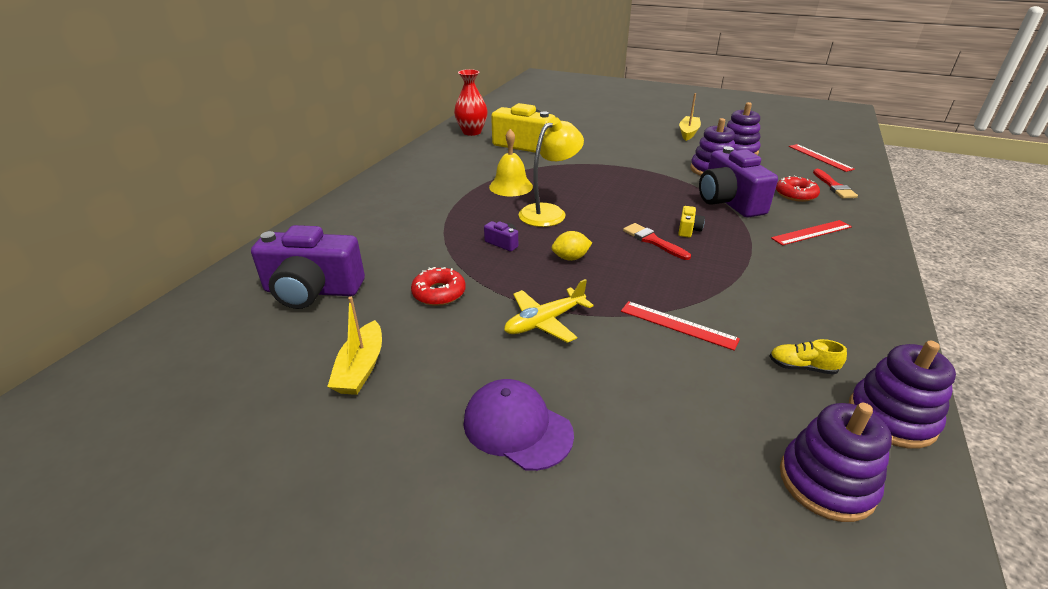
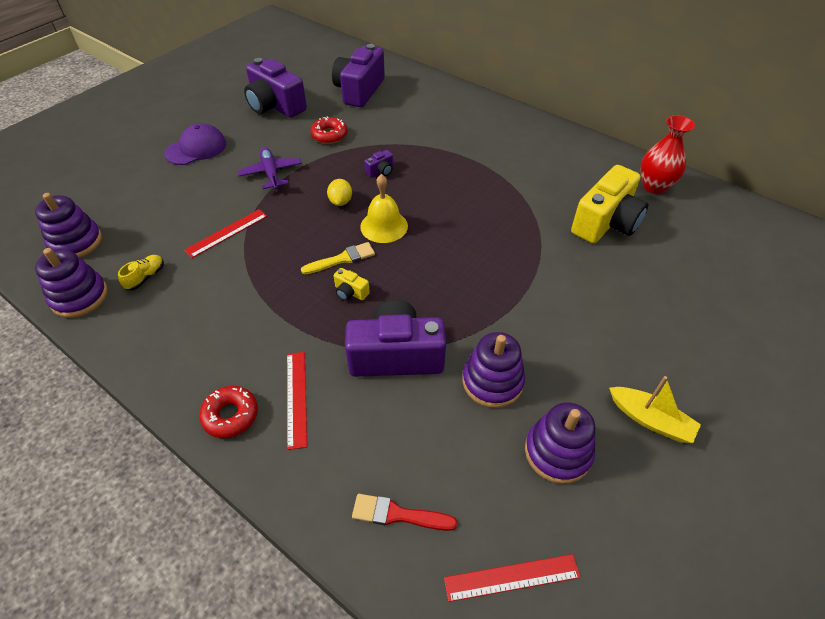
camera: 105 degrees right, 15 degrees up
yellow boat [327,297,382,395] -> purple camera [244,58,307,118]
yellow bell [489,129,533,196] -> yellow bell moved to [360,174,408,243]
yellow plane [504,279,594,343] -> purple plane [238,147,302,189]
yellow lamp [519,117,584,227] -> none
red brush [623,223,691,260] -> yellow brush [301,242,375,274]
red donut [776,176,820,202] -> red donut moved to [199,386,258,438]

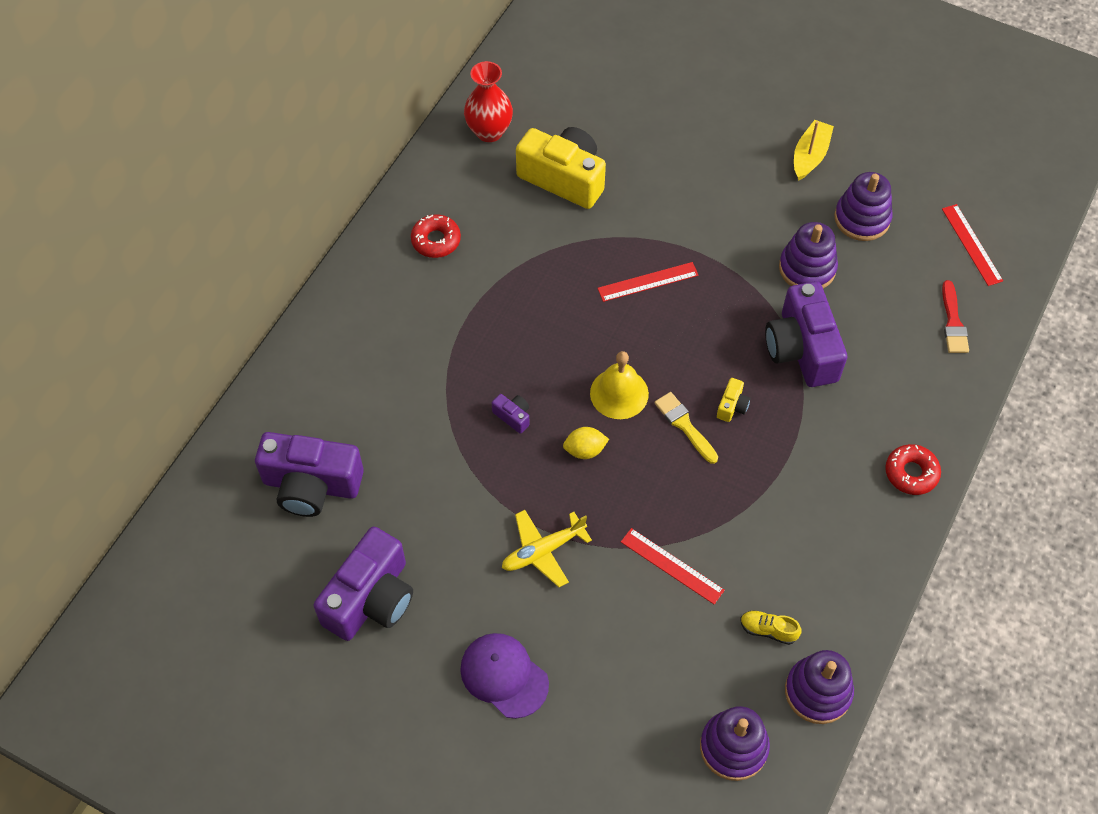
camera: 100 degrees left, 10 degrees up
purple plane [238,147,302,189] -> yellow plane [502,510,592,587]
red ruler [287,352,307,450] -> red ruler moved to [597,262,699,302]
red donut [310,116,348,144] -> red donut moved to [411,214,461,258]

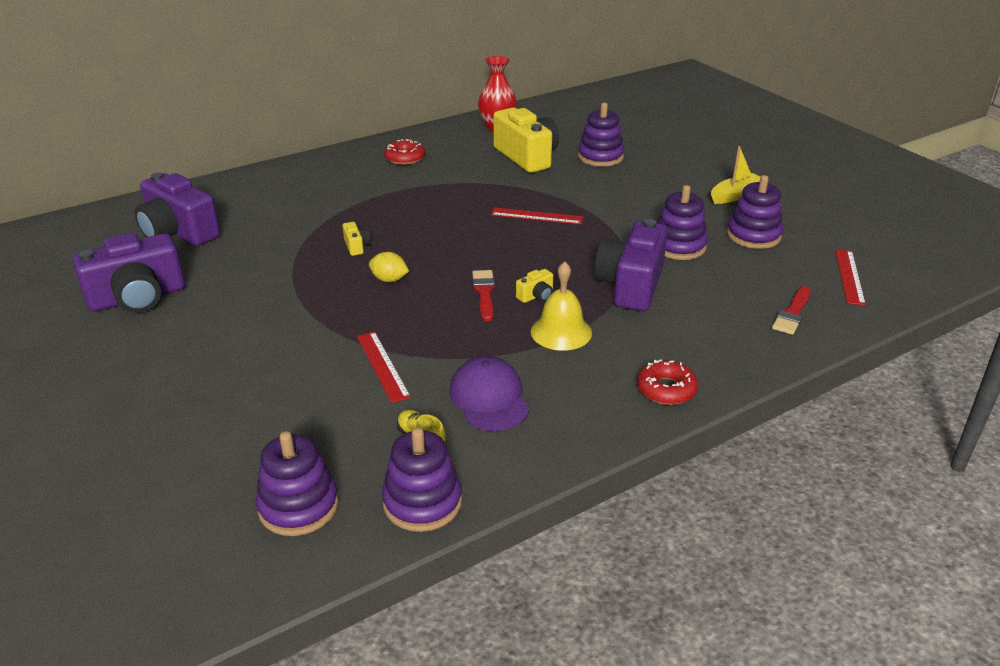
camera: 30 degrees right, 25 degrees down
purple cap [460,633,549,719] -> purple cap moved to [449,356,529,431]
purple camera [492,394,529,434] -> yellow camera [343,222,371,256]
yellow plane [502,510,592,587] -> none
yellow bell [590,351,649,419] -> yellow bell moved to [531,261,592,351]
yellow brush [654,392,718,464] -> red brush [472,270,495,322]
none -> purple stacking toy [578,103,624,167]

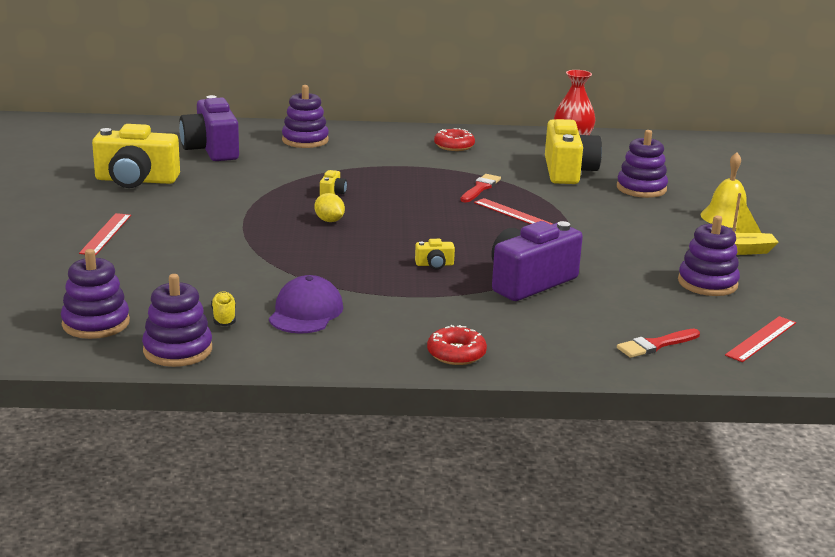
camera: 30 degrees right, 10 degrees down
purple camera [73,233,185,313] -> yellow camera [92,124,180,188]
red ruler [357,332,411,403] -> red ruler moved to [79,213,131,255]
red brush [472,270,495,322] -> red brush moved to [460,174,501,202]
yellow bell [531,261,592,351] -> yellow bell moved to [701,152,747,228]
purple stacking toy [657,185,708,260] -> purple stacking toy moved to [282,85,329,148]

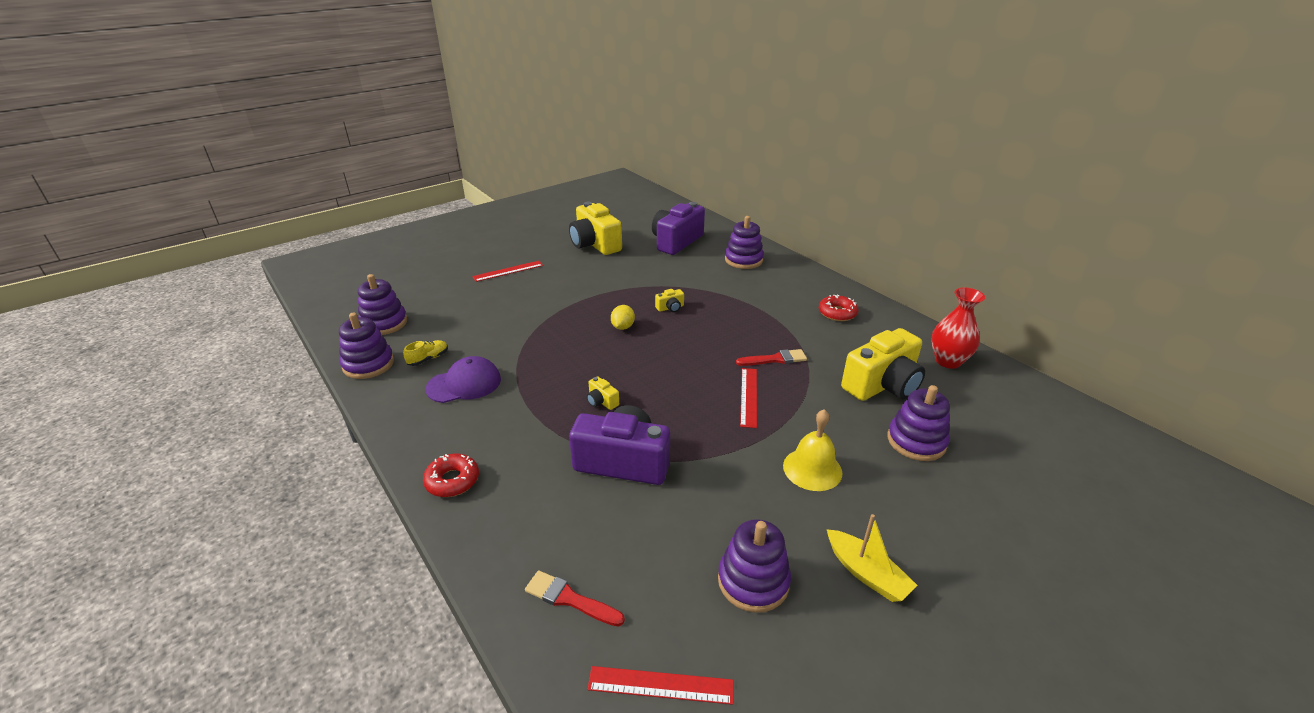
camera: 55 degrees right, 10 degrees up
yellow bell [701,152,747,228] -> yellow bell moved to [783,409,843,491]

